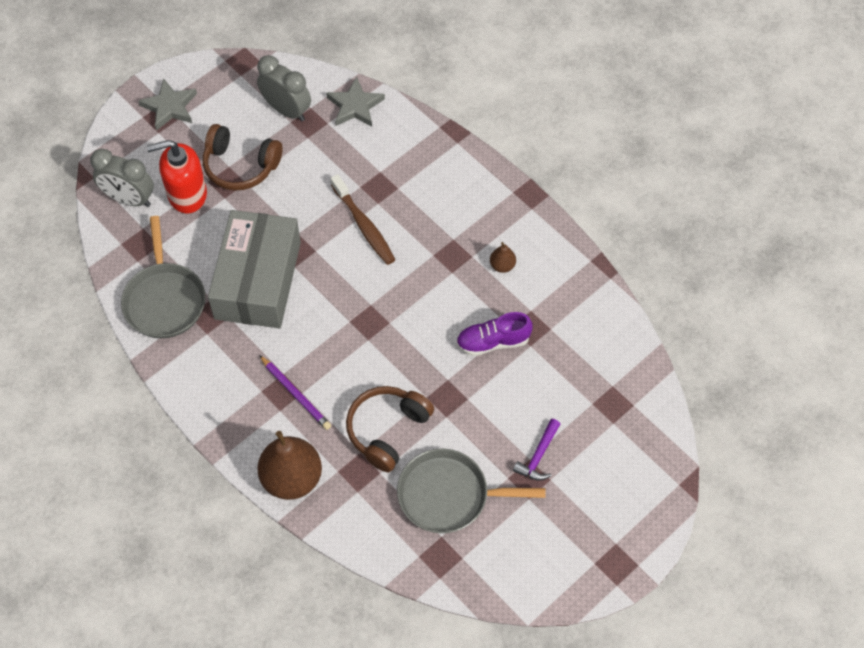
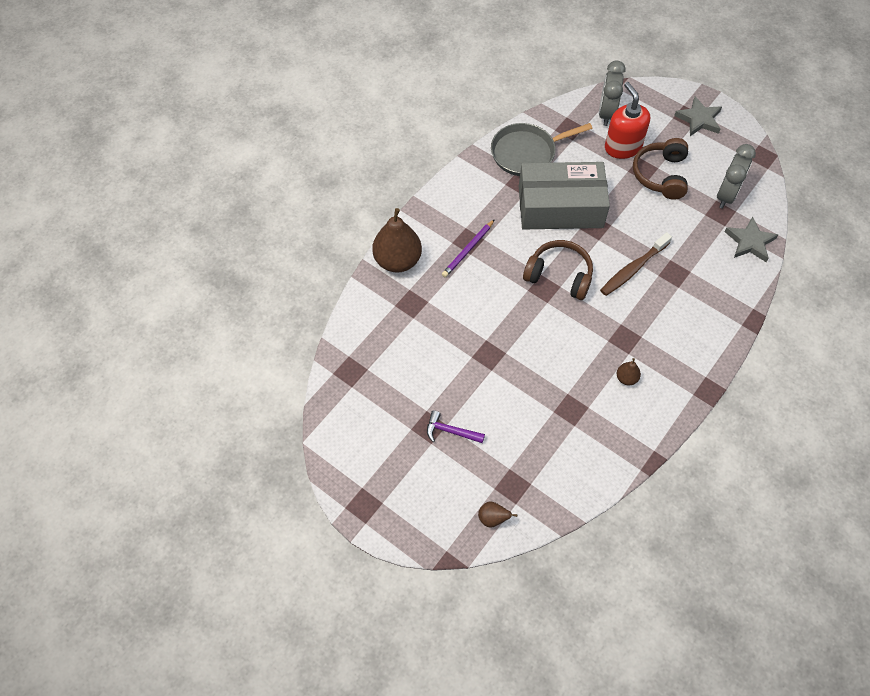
camera: 80 degrees right, 0 degrees up
brown headphones [346,386,434,472] -> brown headphones moved to [523,240,593,300]
grey pan [397,449,545,533] -> none
purple shoe [456,312,532,356] -> none
none -> brown pear [478,502,517,527]

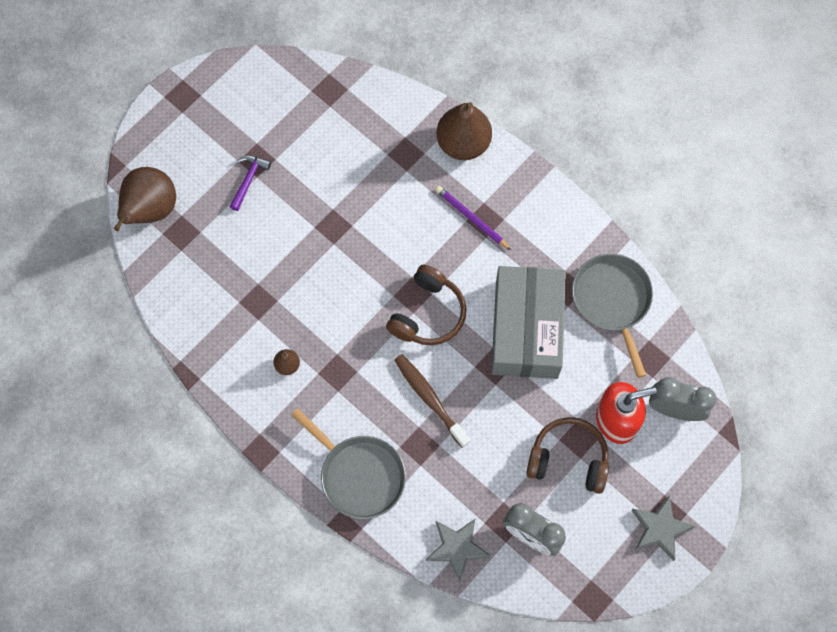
camera: 95 degrees right, 10 degrees up
brown pear [478,502,517,527] -> brown pear [114,167,176,231], size x2.22
none -> grey pan [291,408,406,519]

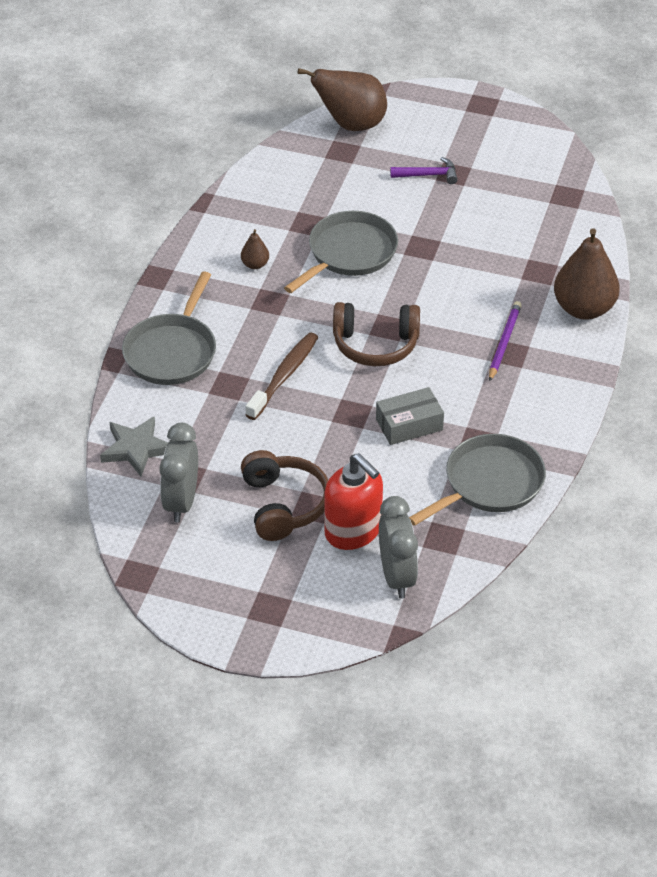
camera: 65 degrees right, 25 degrees down
grey box [491,266,566,379] -> grey box [376,387,444,445], size x0.49
grey star [632,495,696,561] -> none
none -> grey pan [284,211,398,293]

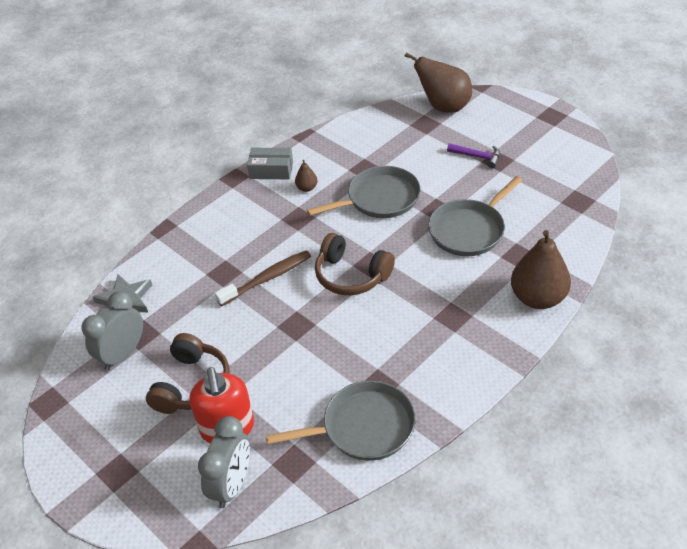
camera: 30 degrees right, 0 degrees up
grey pan [122,271,216,385] -> grey pan moved to [428,176,522,256]
grey box [376,387,444,445] -> grey box moved to [247,148,293,179]
purple pencil [489,301,522,382] -> none

